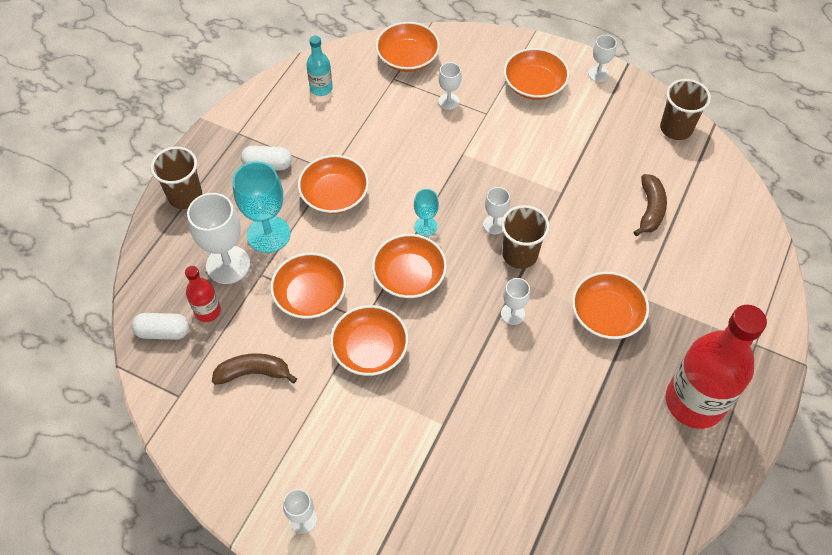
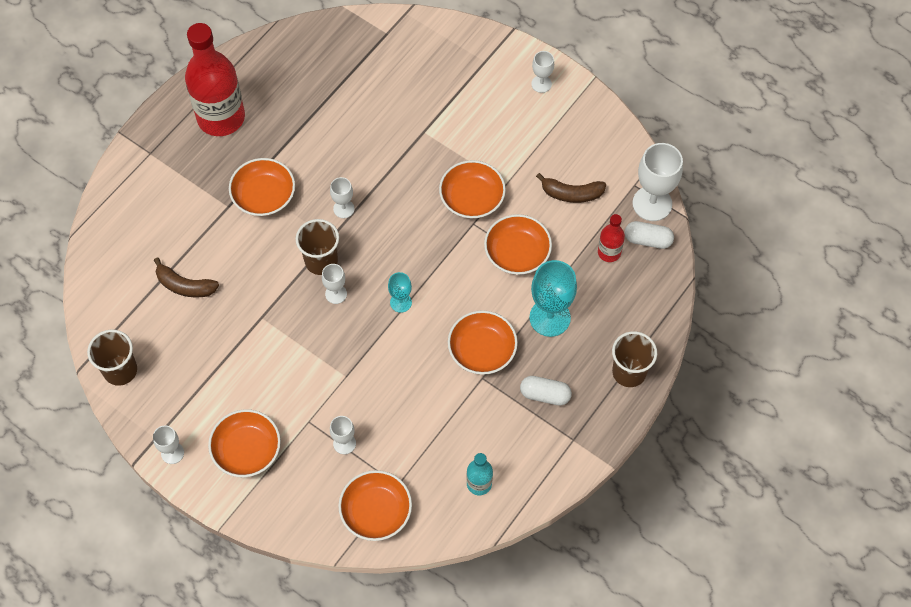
camera: 170 degrees left, 5 degrees up
white goblet [187,193,250,284] -> white goblet moved to [632,143,683,221]
orange bowl [372,234,447,298] -> none
brown banana [634,174,667,236] -> brown banana turned 90 degrees counterclockwise [154,257,219,298]

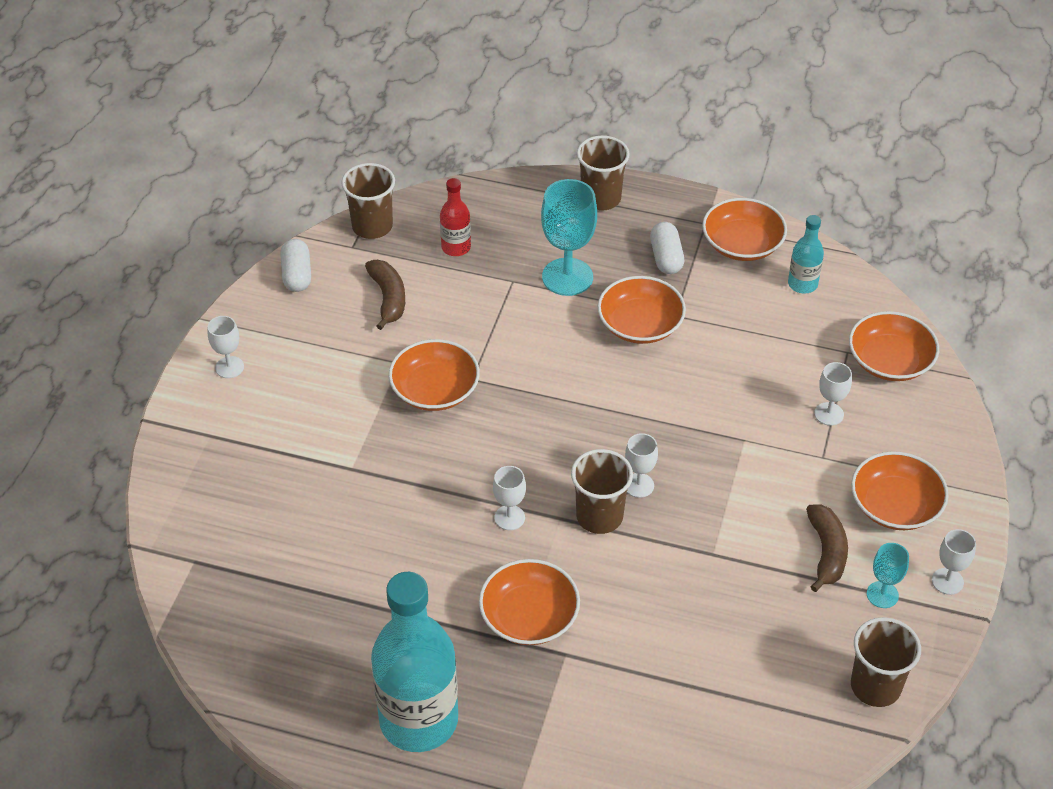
camera: 110 degrees left, 15 degrees down
brown banana [154,257,219,298] -> brown banana moved to [806,505,848,592]
red bottle [185,23,245,136] -> turquoise bottle [371,572,458,752]
turquoise goblet [388,272,412,313] -> turquoise goblet moved to [867,543,909,608]
orange bowl [484,214,552,275] -> orange bowl moved to [702,198,787,261]
white capsule [625,221,674,249] -> white capsule moved to [280,239,311,292]
white goblet [632,143,683,221] -> brown cup [341,163,395,239]

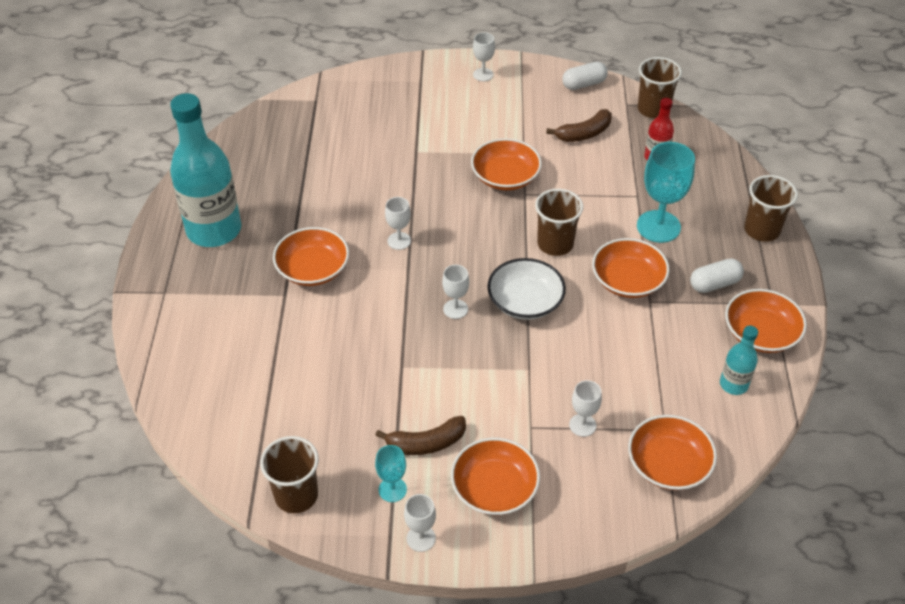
camera: 75 degrees right, 0 degrees up
brown cup [571,449,633,534] -> brown cup moved to [535,189,584,256]
none -> white bowl [487,258,566,320]

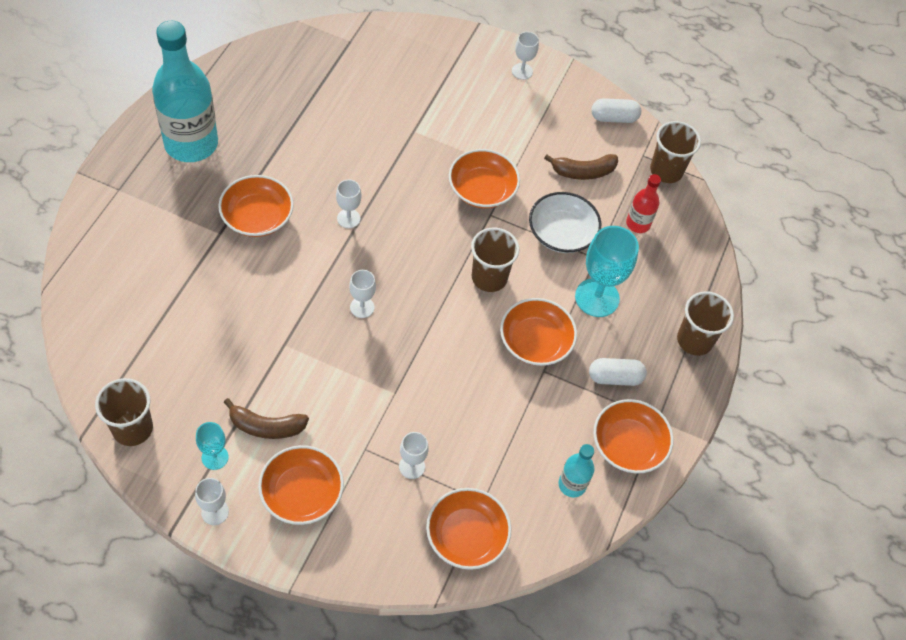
camera: 15 degrees right, 10 degrees up
white bowl [487,258,566,320] -> white bowl moved to [529,192,601,253]

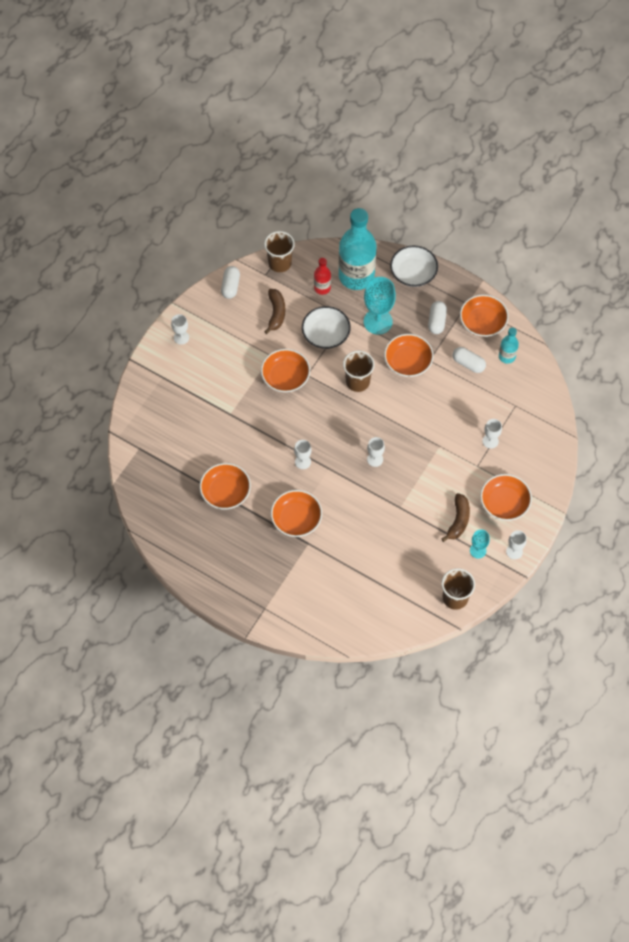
camera: 75 degrees left, 5 degrees up
turquoise bottle [152,21,218,162] -> turquoise bottle moved to [339,208,377,290]
orange bowl [426,488,511,570] -> orange bowl moved to [200,463,251,509]
brown cup [677,291,734,356] -> white bowl [390,245,438,287]
none -> white capsule [453,347,486,373]

